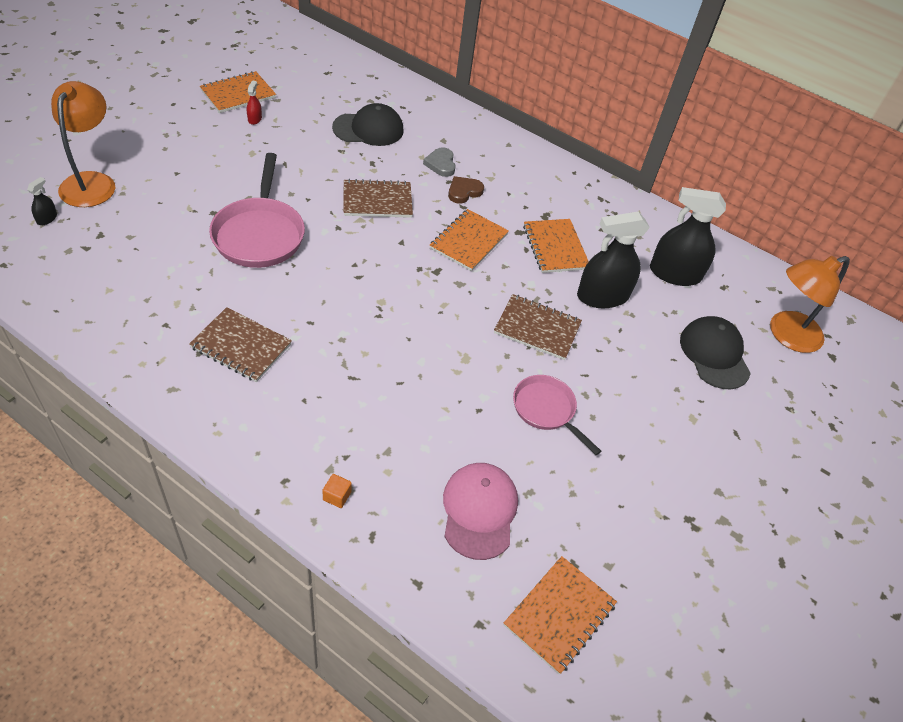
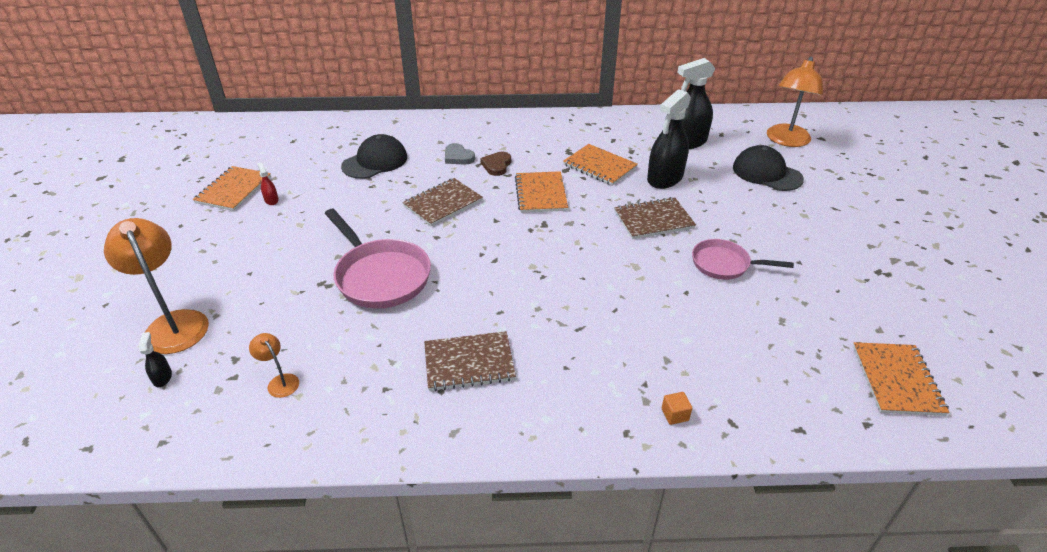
camera: 30 degrees left, 10 degrees down
pink cap [443,463,518,560] -> none
none -> orange lamp [249,333,299,398]

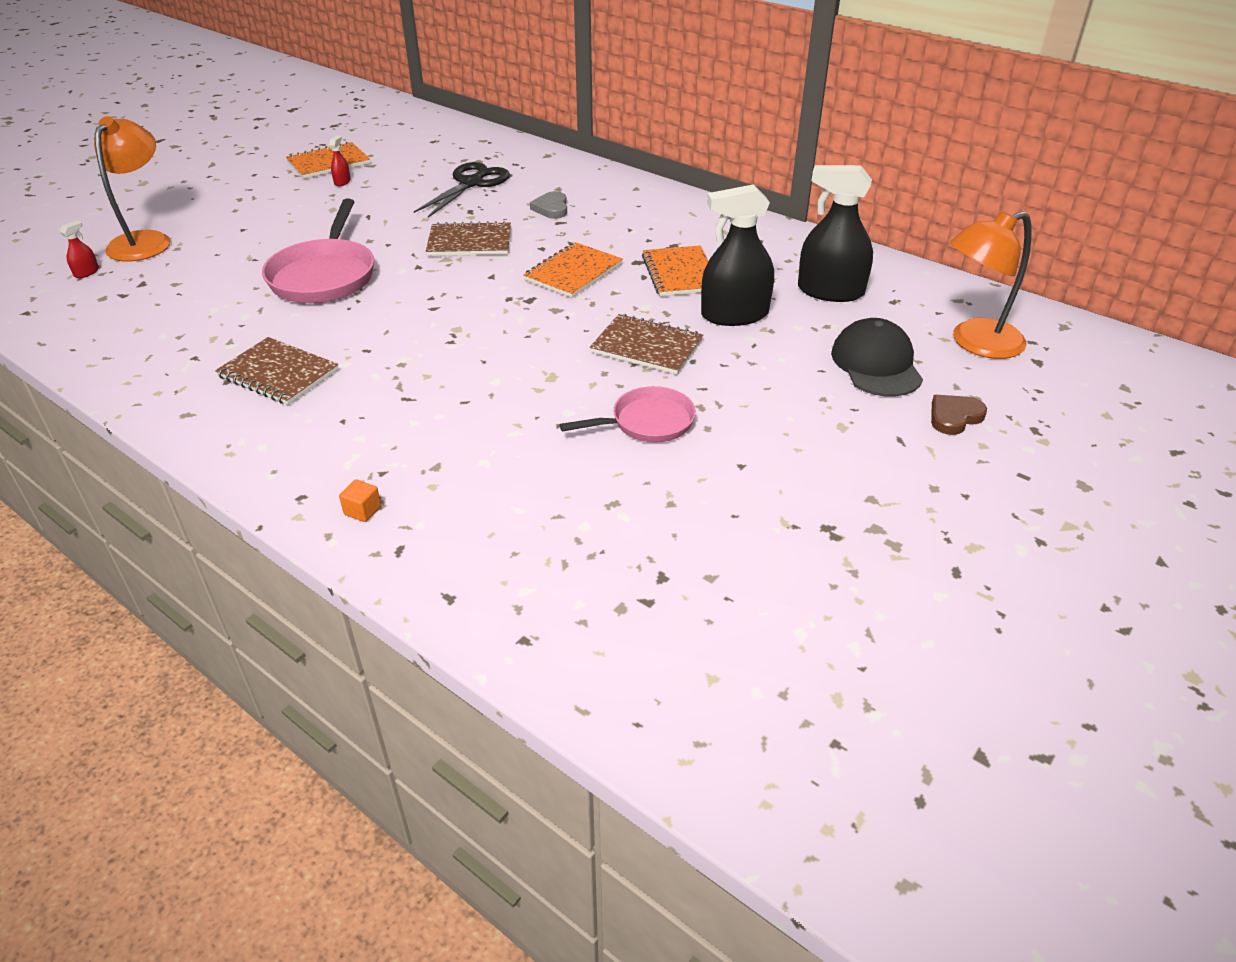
camera: 40 degrees right, 0 degrees up
black spray bottle [139,332,172,387] -> red spray bottle [60,220,99,278]
orange lamp [249,333,299,398] -> none
black cap [341,134,407,179] -> black scissors [414,162,510,218]
brown heart [480,152,511,176] -> brown heart moved to [931,395,987,435]
pink pan [692,239,794,280] -> pink pan turned 105 degrees clockwise [560,386,696,443]
orange notebook [853,342,950,416] -> none

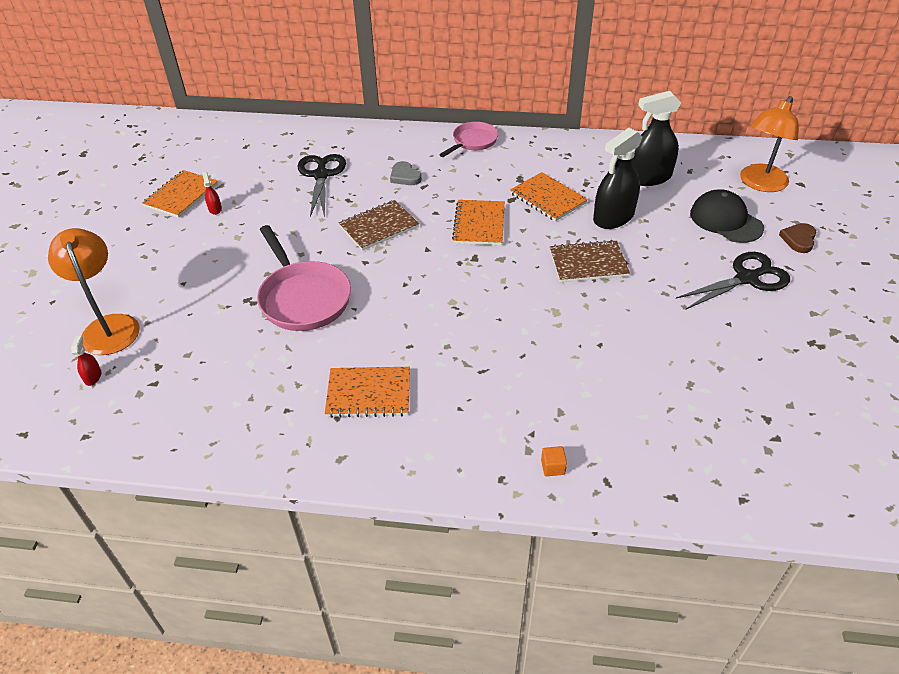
camera: 30 degrees left, 5 degrees up
brown notebook [215,337,339,405] -> orange notebook [325,367,410,418]
pink pan [560,386,696,443] -> pink pan moved to [439,122,498,157]
none -> black scissors [676,252,790,310]

